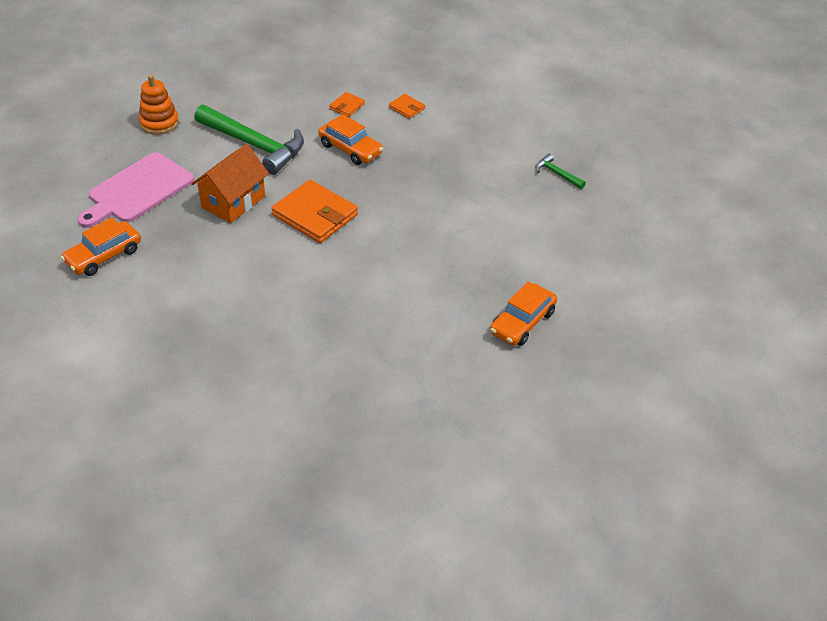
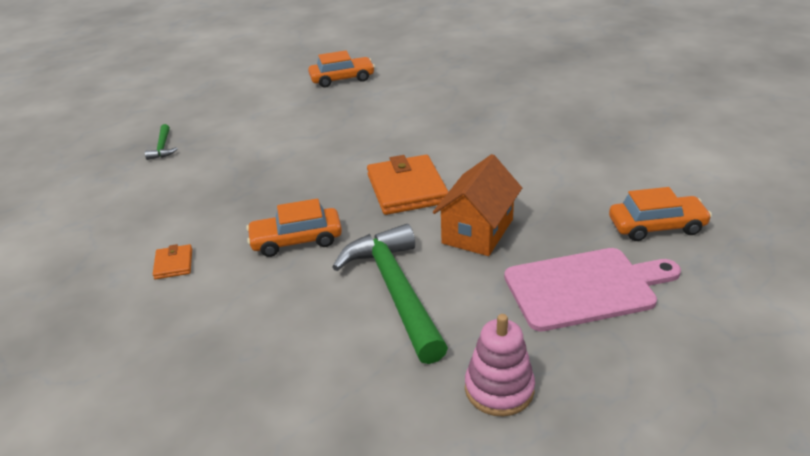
camera: 140 degrees left, 10 degrees down
orange stacking toy [139,75,179,135] -> pink stacking toy [465,314,535,417]
orange house [191,144,269,223] -> orange house turned 45 degrees counterclockwise [433,154,522,256]
orange car [318,114,383,165] -> orange car turned 90 degrees counterclockwise [246,198,342,257]
orange wallet [329,92,365,117] -> none

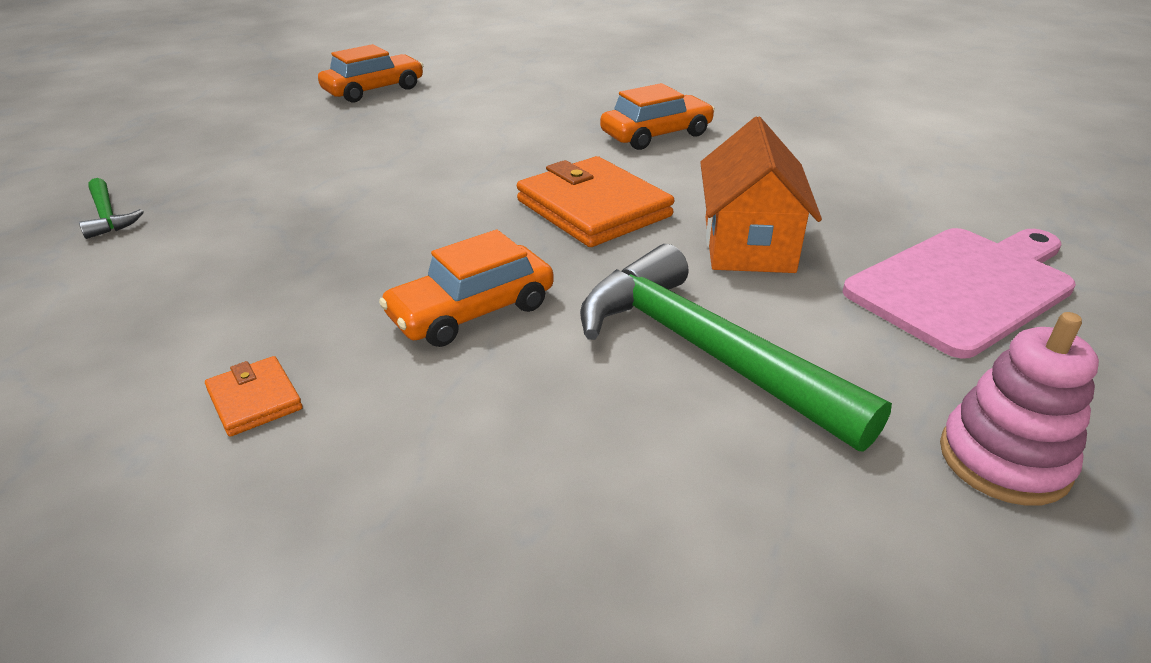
camera: 25 degrees left, 0 degrees up
orange car [609,187,712,241] -> orange car moved to [600,83,715,150]

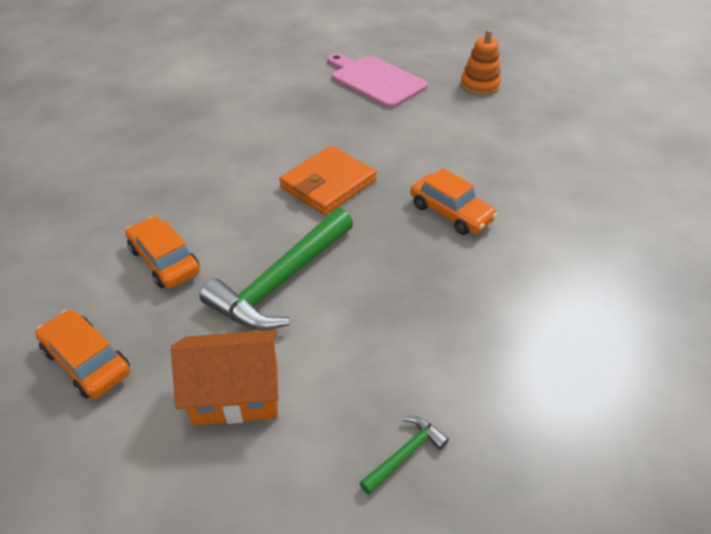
camera: 100 degrees left, 10 degrees up
orange wallet [205,356,303,437] -> none
green hammer [580,244,892,452] -> green hammer moved to [199,208,353,331]
orange car [600,83,715,150] -> orange car moved to [125,216,200,288]
orange house [700,117,822,273] -> orange house moved to [171,330,278,425]
pink stacking toy [940,312,1099,506] -> orange stacking toy [460,30,501,96]

